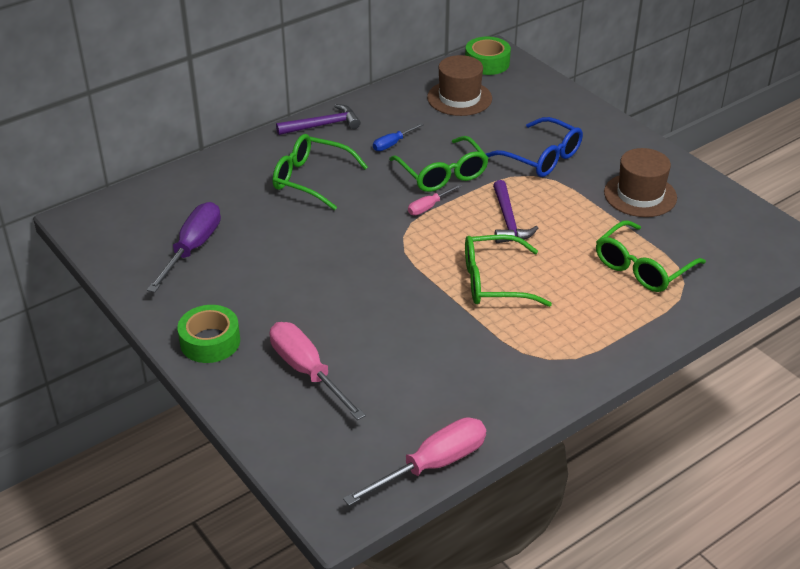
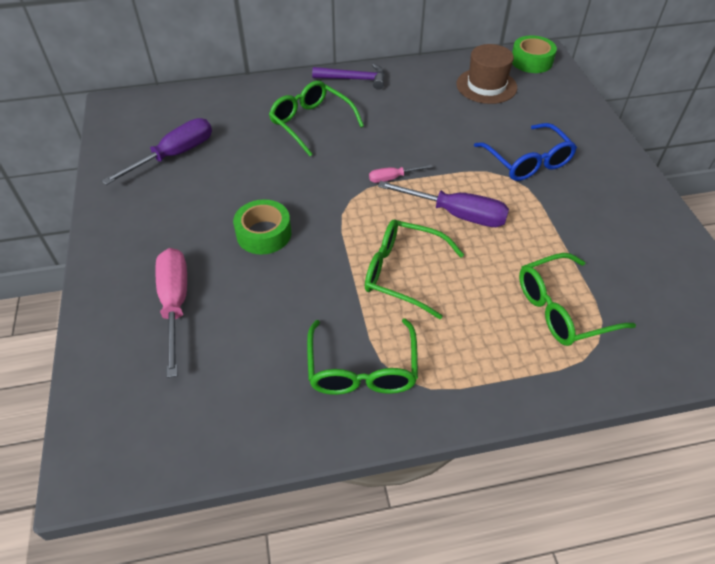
camera: 25 degrees right, 10 degrees up
green tape [177,305,240,363] -> green tape moved to [233,199,291,255]
pink screwdriver [343,417,486,506] -> none
blue screwdriver [373,123,424,151] -> none
green glasses [389,136,489,192] -> green glasses moved to [307,318,418,395]
purple hammer [493,180,538,243] -> purple screwdriver [378,181,509,227]
brown hat [604,148,677,217] -> none

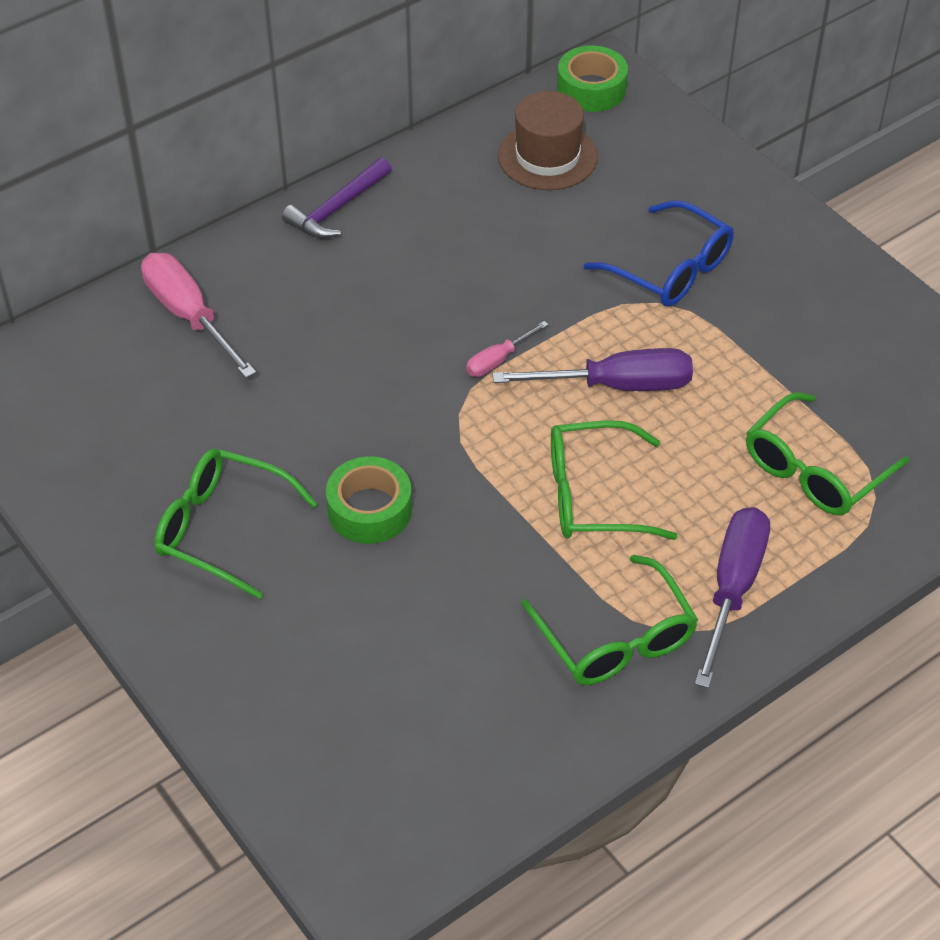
camera: 25 degrees left, 0 degrees up
purple screwdriver [102,118,212,185] -> purple screwdriver moved to [695,507,770,688]
pink screwdriver [155,248,187,378] -> pink screwdriver moved to [141,253,256,378]
green glasses [269,81,364,156] -> green glasses moved to [154,449,317,599]
purple hammer [312,64,385,90] -> purple hammer turned 150 degrees clockwise [282,157,392,239]

